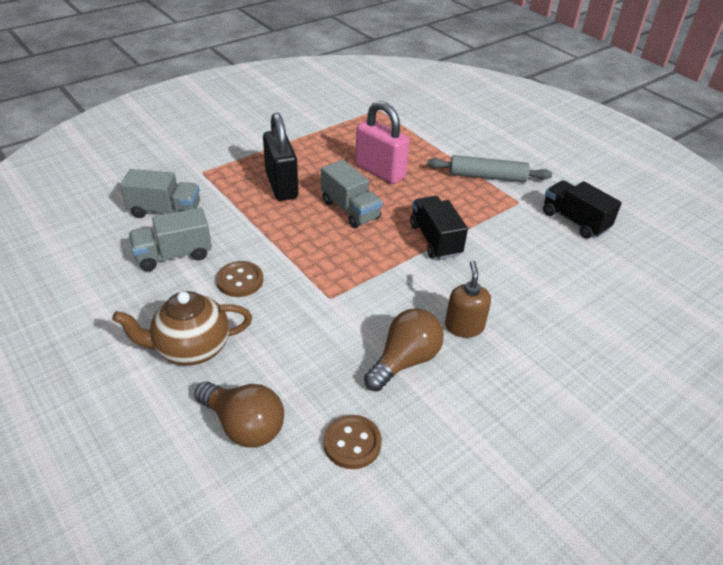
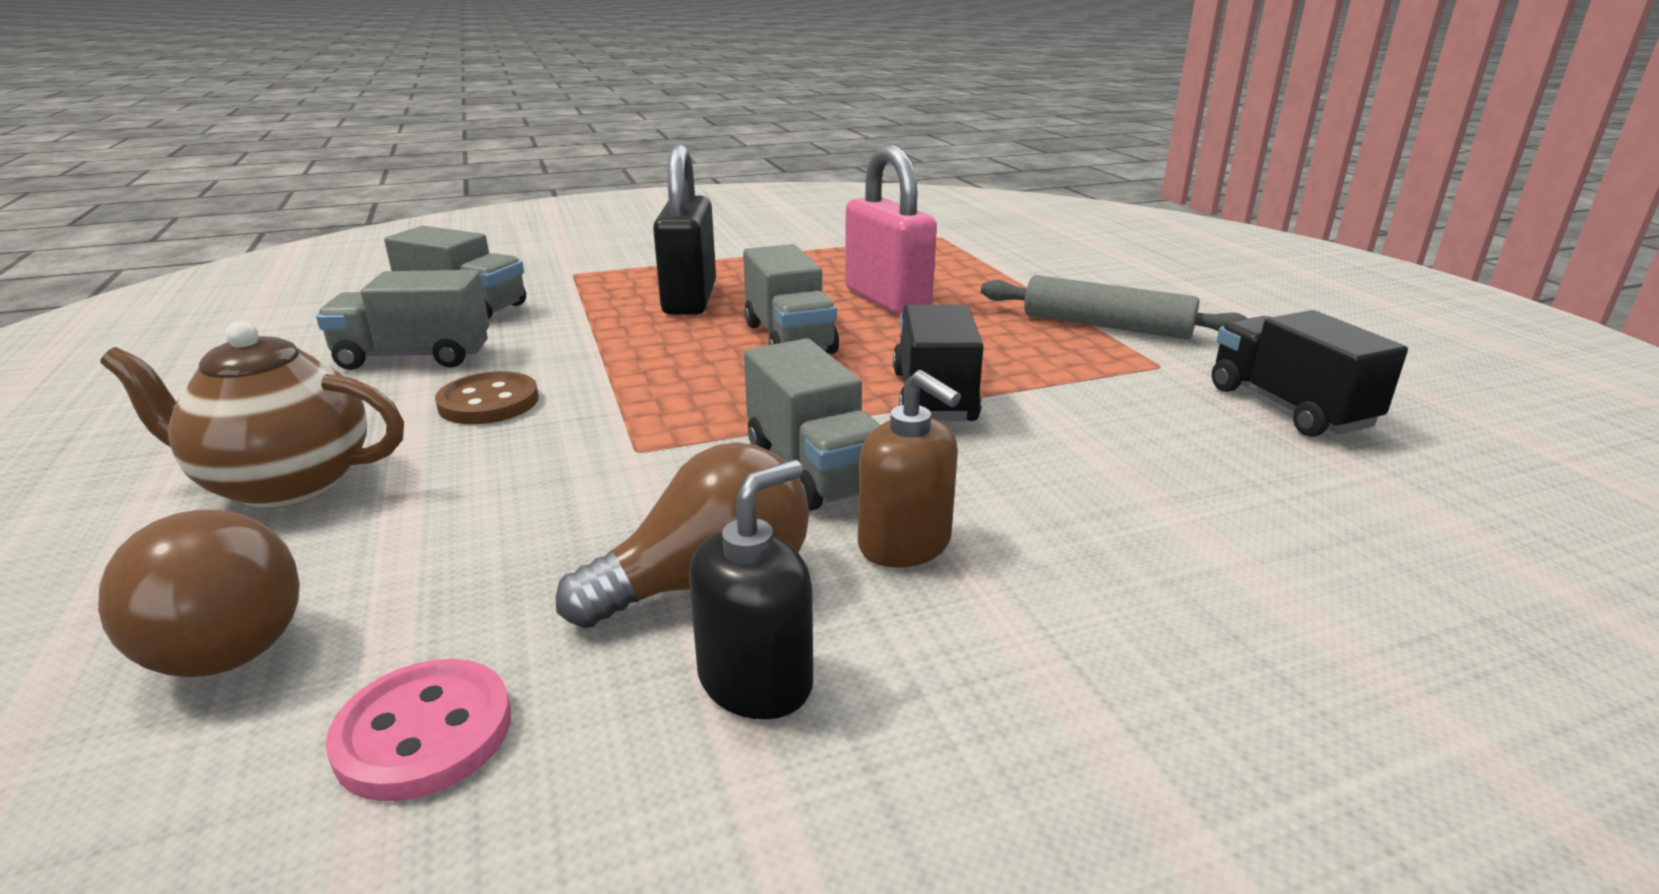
camera: 20 degrees right, 15 degrees down
brown button [324,415,382,469] -> pink button [326,659,511,801]
brown soap dispenser [445,260,491,337] -> brown soap dispenser turned 120 degrees clockwise [858,370,961,568]
none -> black soap dispenser [689,460,813,719]
none -> grey truck [744,339,880,511]

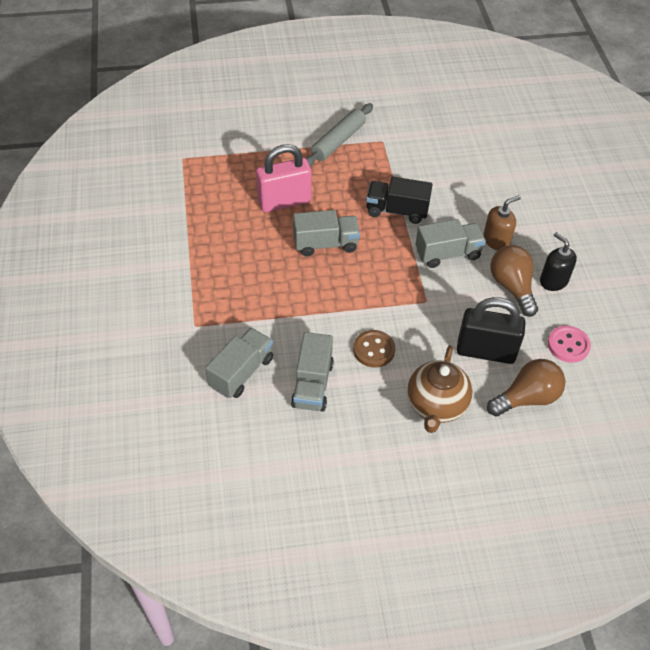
camera: 80 degrees left, 25 degrees up
black padlock [653,145,716,315] -> black padlock moved to [457,297,525,364]
black truck [1212,310,1408,437] -> none

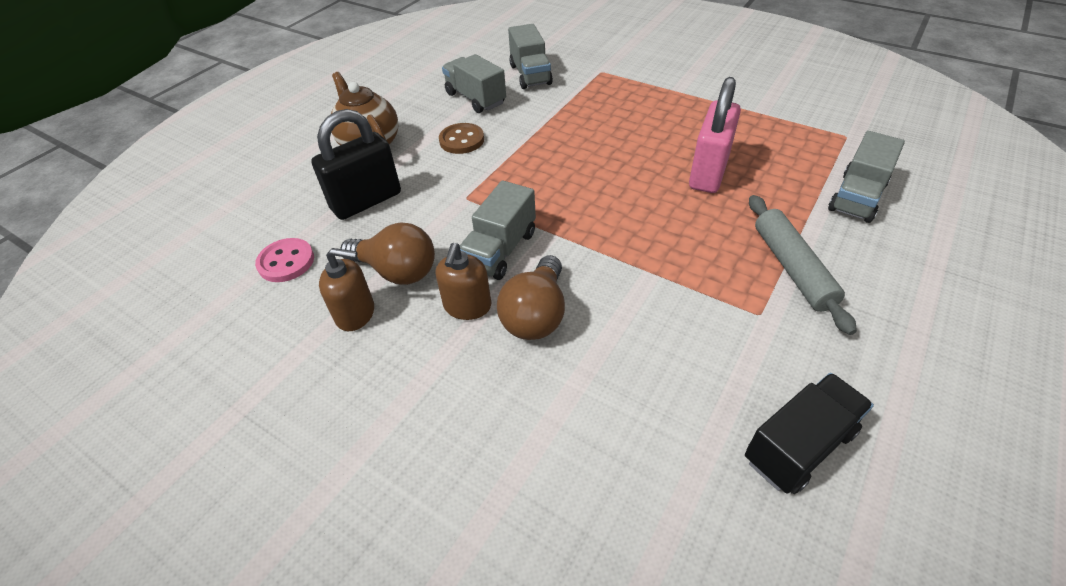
camera: 135 degrees right, 5 degrees down
grey truck [293,210,360,256] -> grey truck moved to [828,131,905,223]
black truck [366,177,433,224] -> black truck moved to [745,373,874,494]
brown light bulb [487,359,565,417] -> brown light bulb moved to [497,255,565,340]
black soap dispenser [540,232,577,291] -> brown soap dispenser [319,248,374,331]

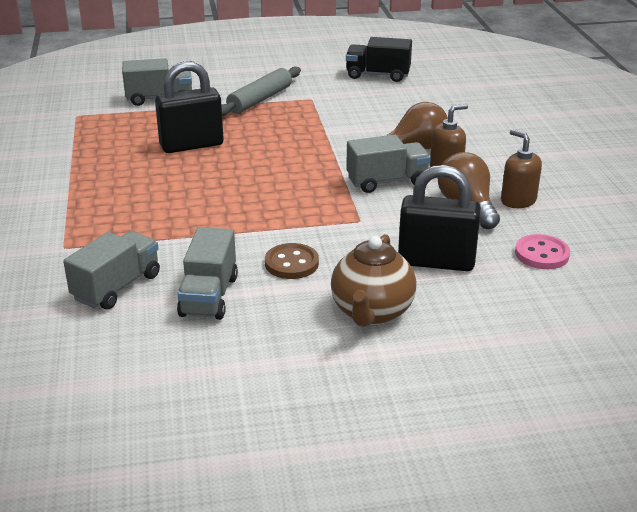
camera: 135 degrees left, 15 degrees down
pink padlock [689,77,741,193] -> black padlock [155,61,224,153]

